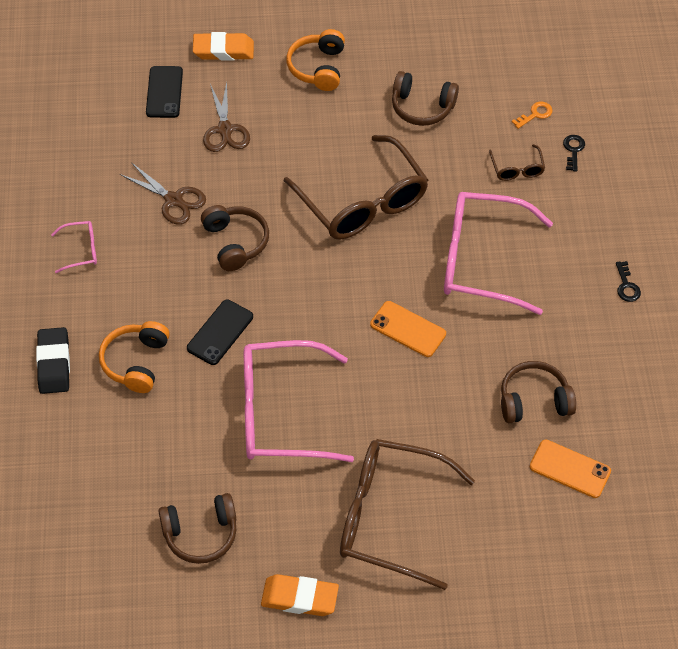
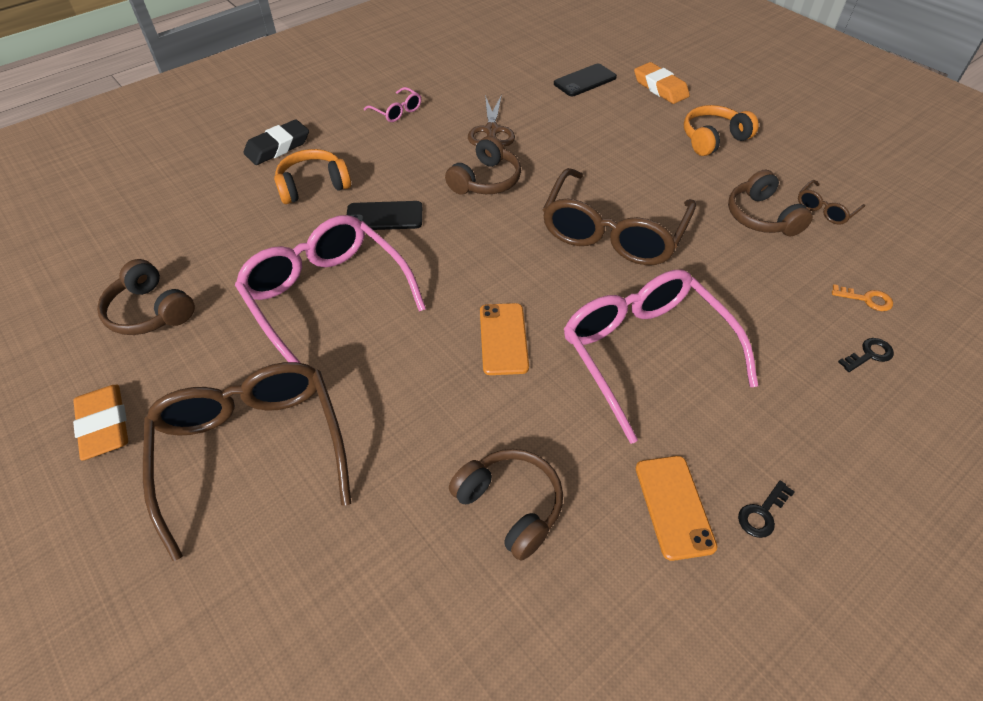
camera: 55 degrees right, 5 degrees down
brown scissors [203,82,250,152] -> none
brown glasses [489,144,545,181] -> brown glasses moved to [798,180,865,225]
orange phone [530,440,611,498] -> orange phone moved to [636,456,717,561]

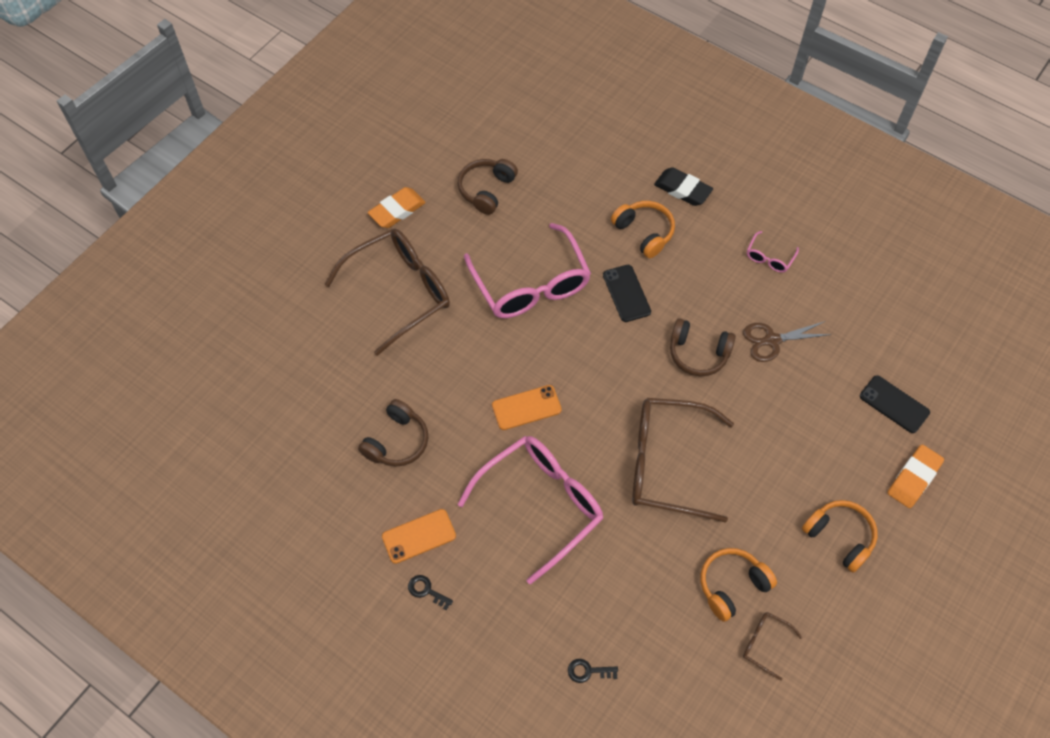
camera: 75 degrees right, 10 degrees up
pink glasses [235,215,426,363] -> pink glasses turned 120 degrees clockwise [464,223,591,318]
brown headphones [728,169,813,236] -> orange headphones [700,548,777,622]
orange key [832,284,893,311] -> none
black key [838,338,894,372] -> black key turned 135 degrees clockwise [568,659,618,683]

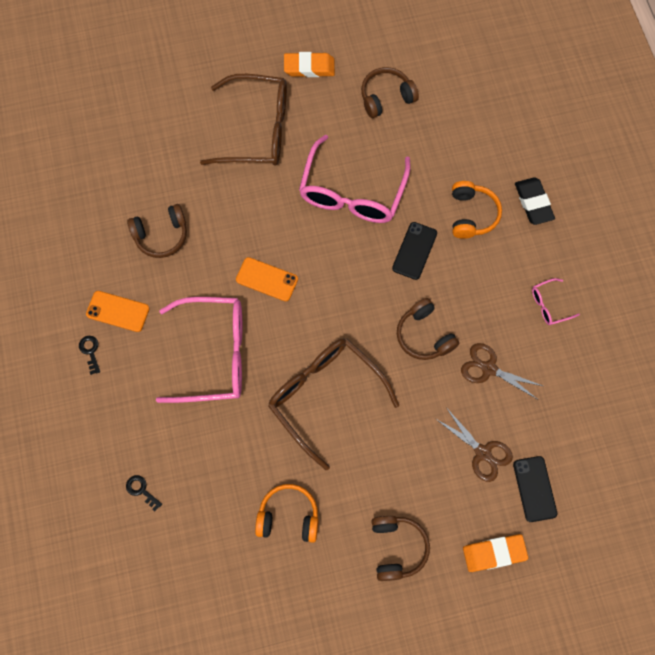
camera: 40 degrees right, 10 degrees up
brown glasses [743,612,802,680] -> none
orange headphones [802,500,878,573] -> brown headphones [371,516,430,581]
none -> brown scissors [436,409,513,482]

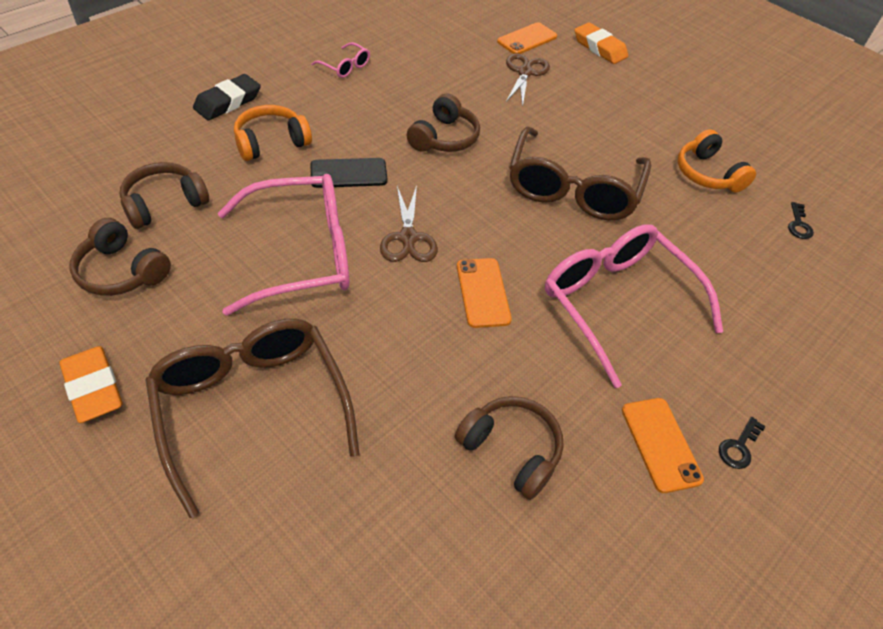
camera: 125 degrees left, 20 degrees down
black key [126,475,162,511] -> black key moved to [788,202,814,239]
brown headphones [371,516,430,581] -> brown headphones moved to [120,162,209,229]
brown scissors [461,343,543,399] -> brown scissors moved to [380,185,438,262]
black phone [513,456,557,522] -> orange phone [497,22,557,54]

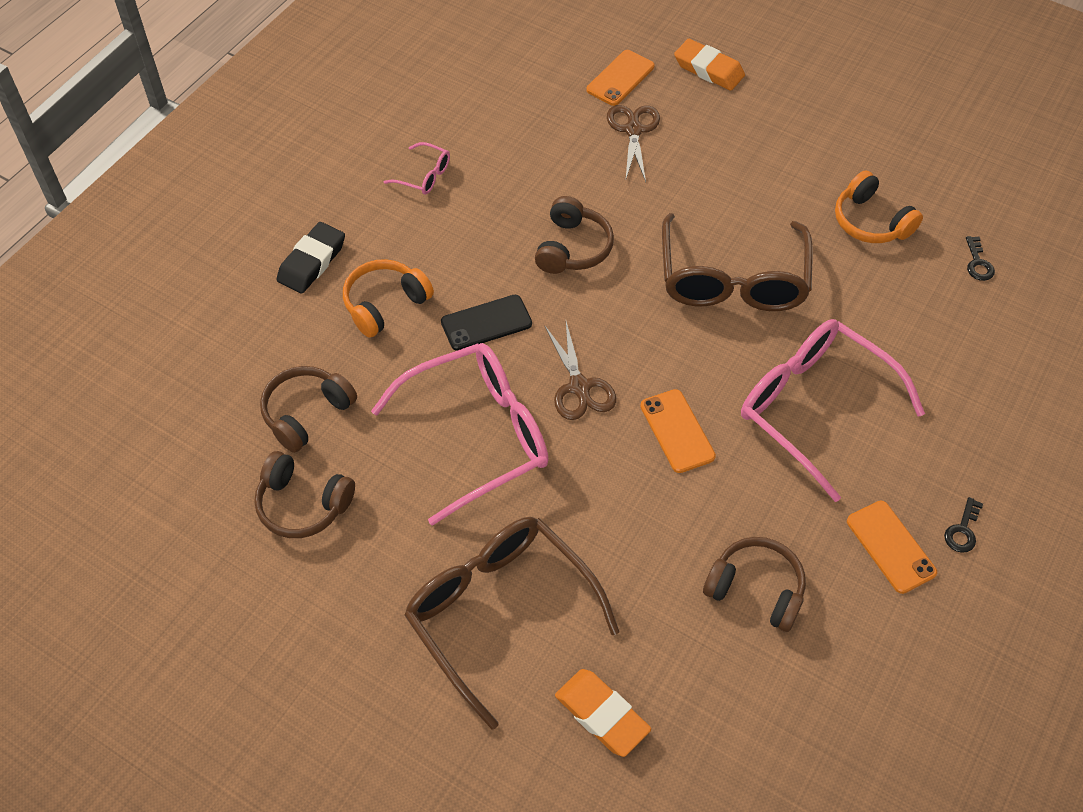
camera: 10 degrees left, 5 degrees up
orange eraser [59,346,122,423] -> orange eraser moved to [555,669,651,757]

